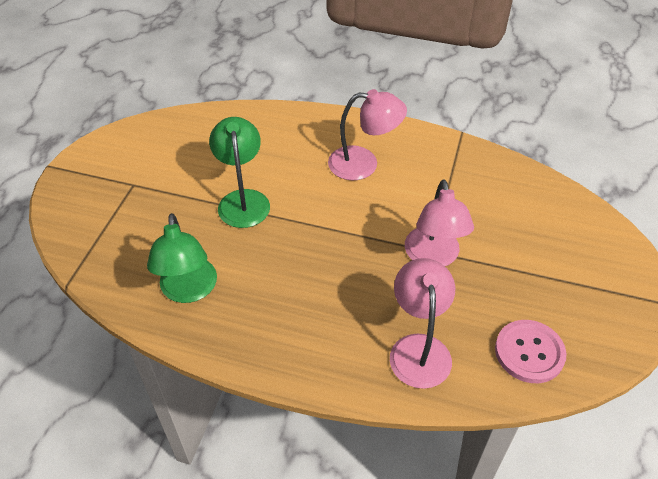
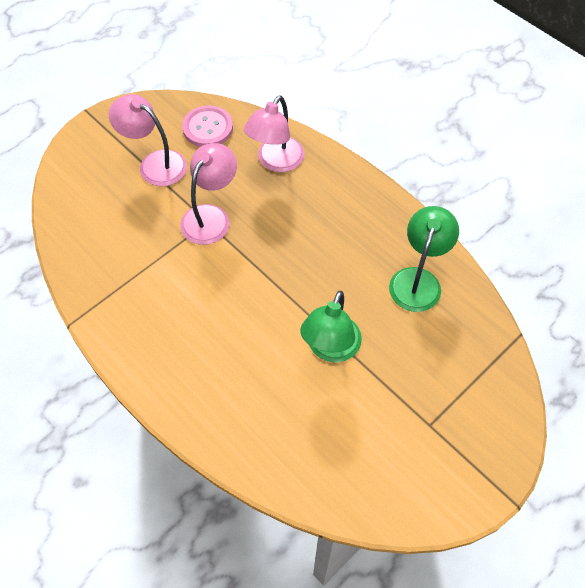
camera: 150 degrees left, 10 degrees up
pink lamp [328,89,407,180] -> pink lamp moved to [109,94,187,187]

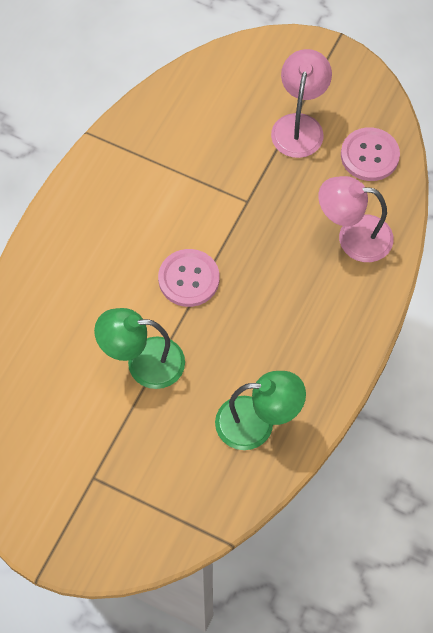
camera: 70 degrees right, 5 degrees up
pink lamp [180,143,237,245] -> none
none -> pink button [158,249,219,307]

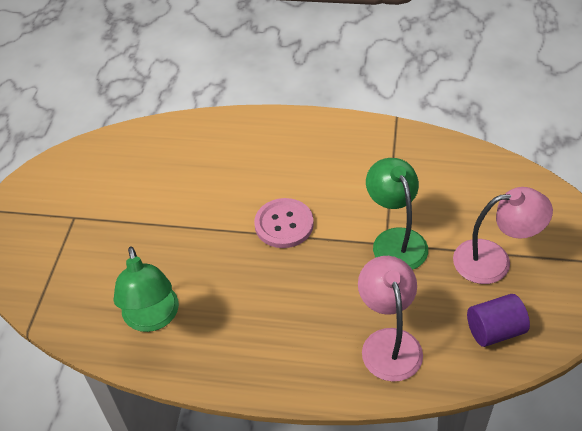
camera: 75 degrees right, 15 degrees down
green lamp [94,308,185,389] -> green lamp moved to [366,158,428,270]
pink button [341,127,400,181] -> purple cylinder [467,294,530,347]

